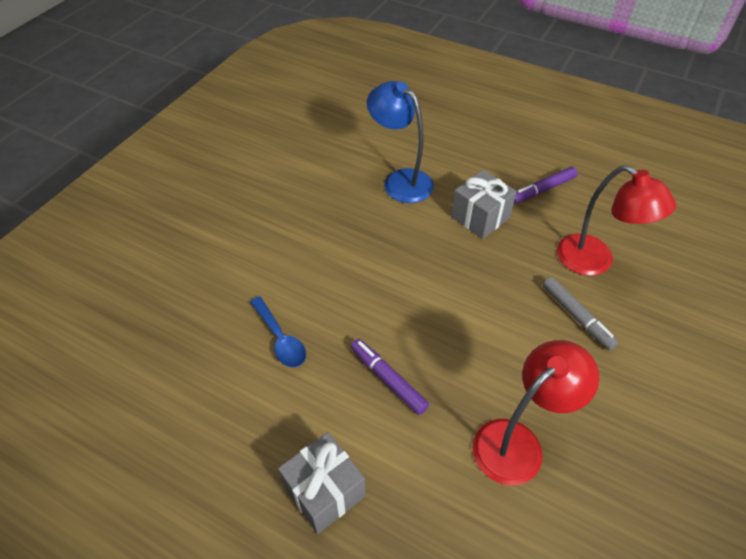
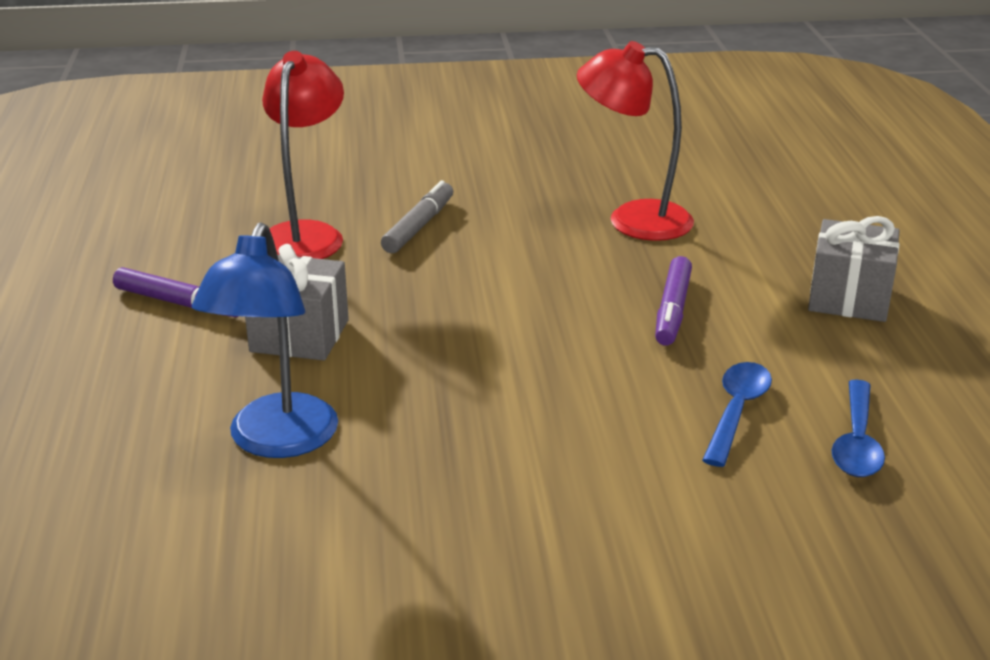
camera: 125 degrees left, 20 degrees down
none -> blue spoon [831,380,885,477]

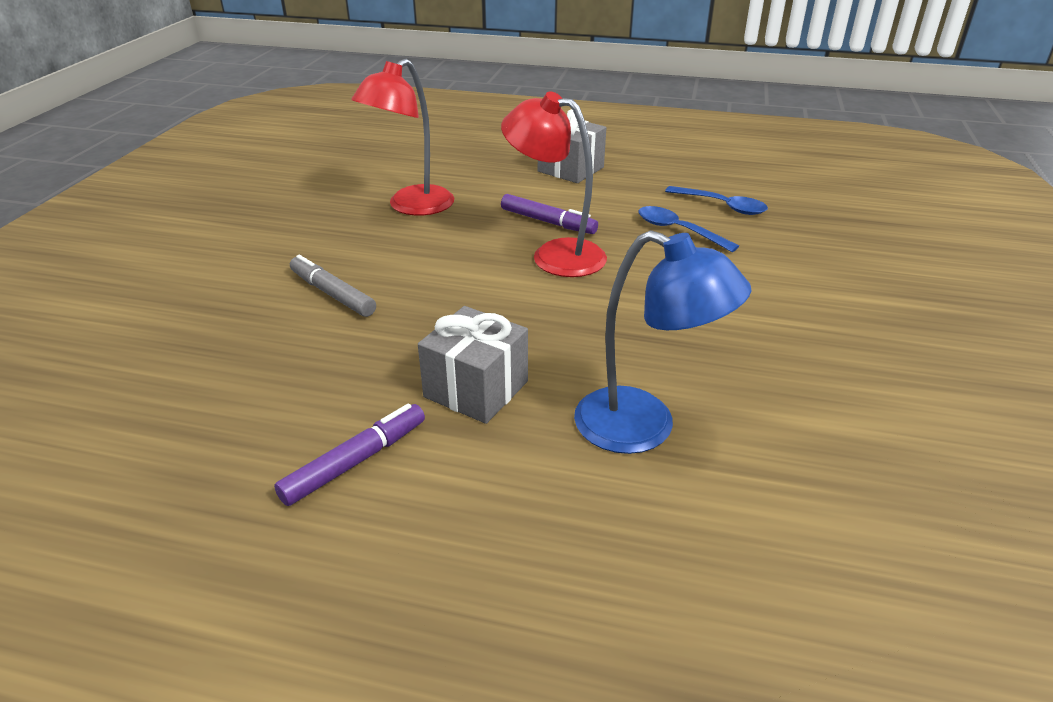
camera: 70 degrees left, 5 degrees up
red lamp [262,51,344,259] -> red lamp moved to [501,91,607,277]

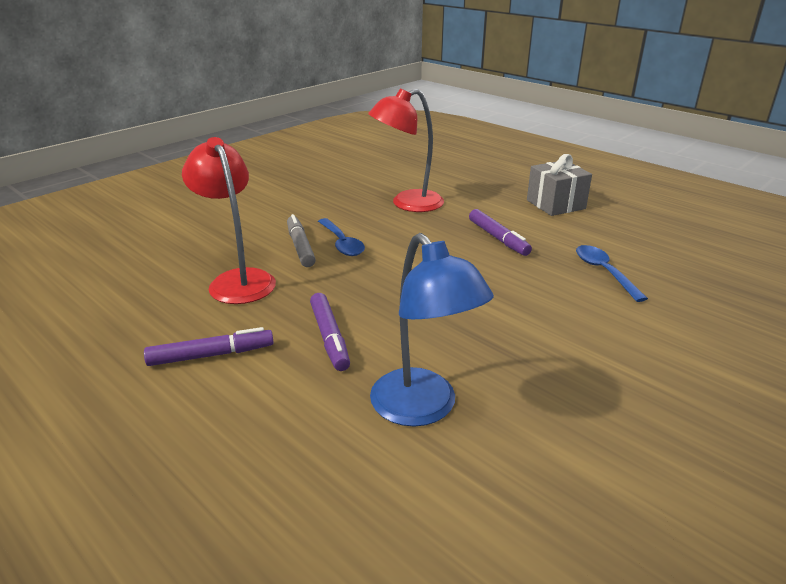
camera: 30 degrees right, 5 degrees down
grey gift [418,306,528,424] -> purple marker [310,293,350,371]
red lamp [501,91,607,277] -> red lamp moved to [182,137,276,304]
blue spoon [665,186,768,215] -> blue spoon moved to [318,218,365,256]

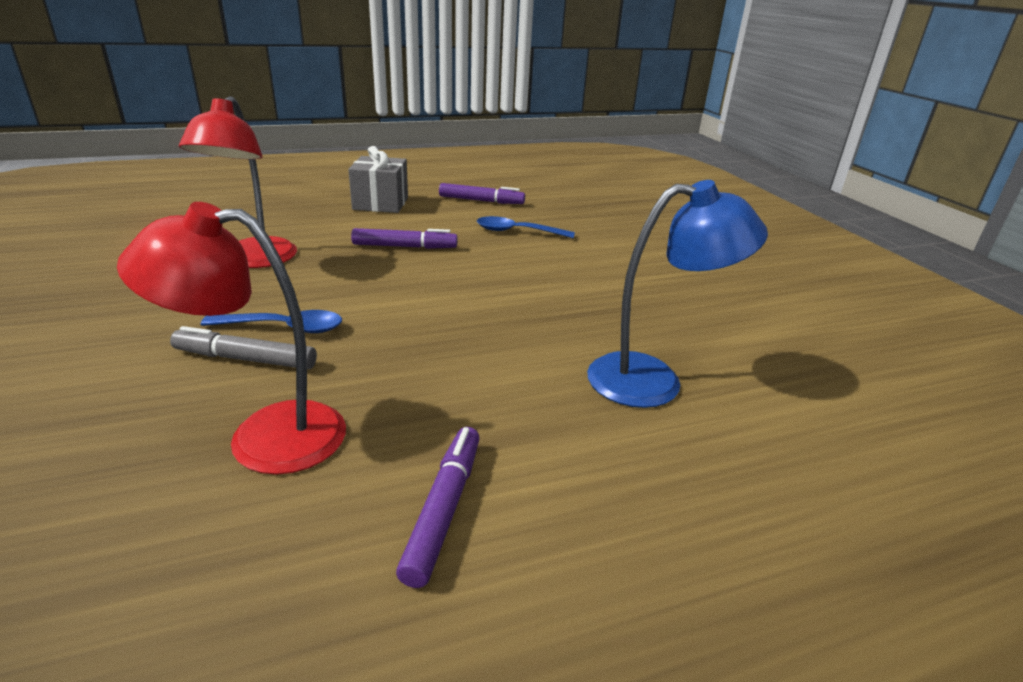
camera: 65 degrees left, 0 degrees up
purple marker [310,293,350,371] -> purple marker moved to [439,183,525,204]

